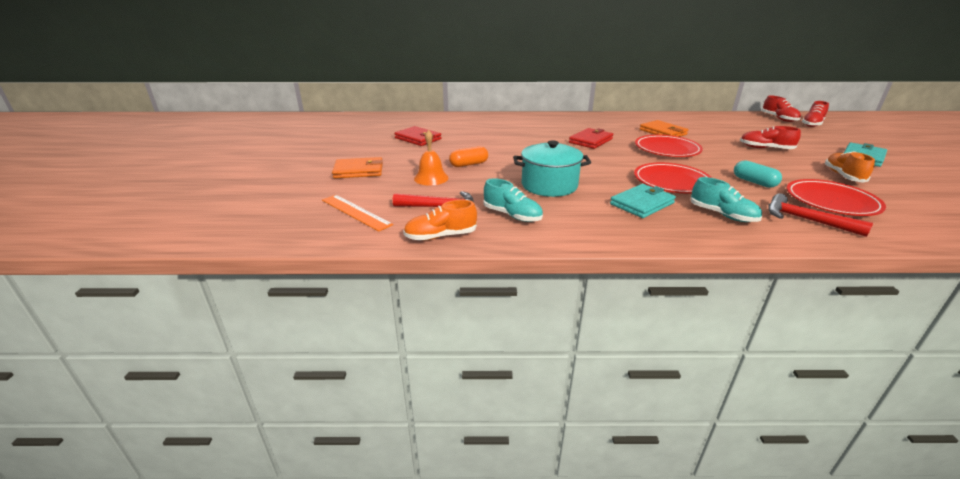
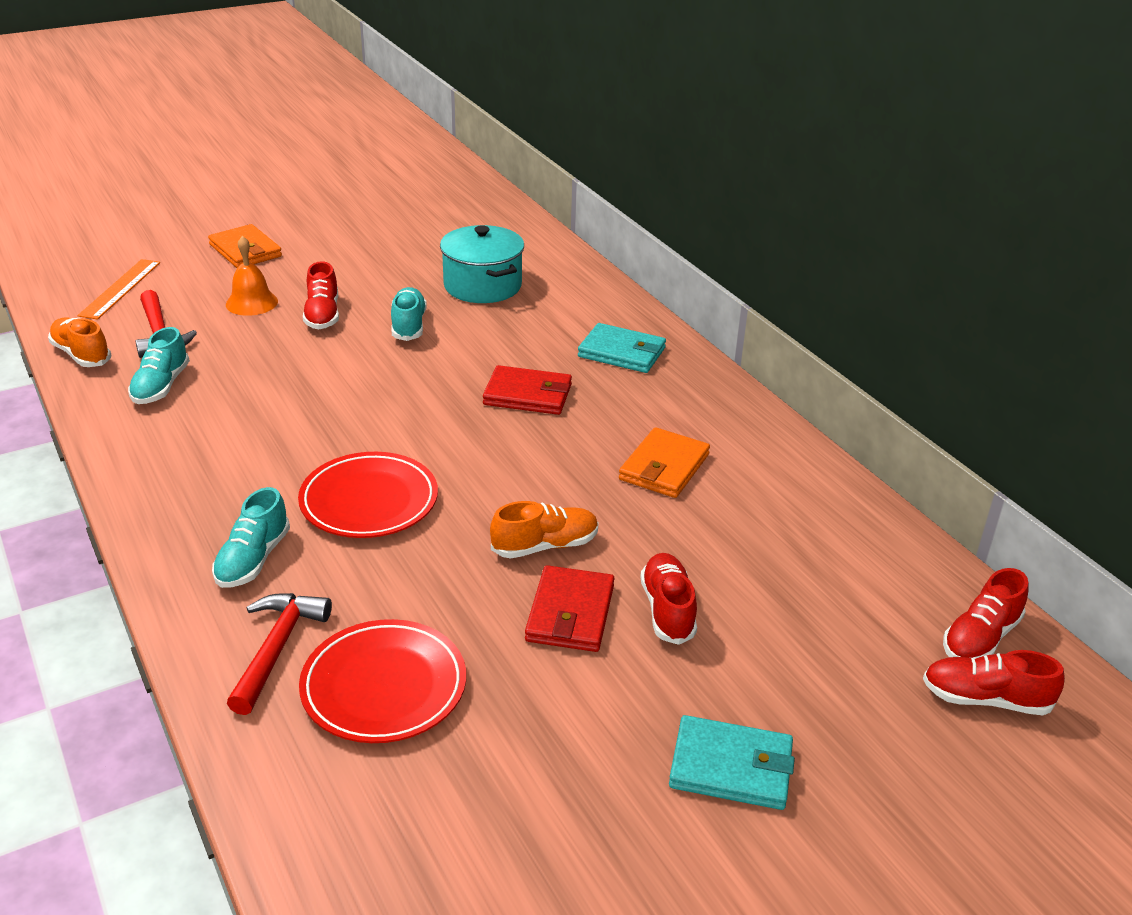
camera: 60 degrees right, 5 degrees up
red wallet [394,126,441,146] -> red wallet moved to [525,565,614,652]
orange capsule [449,146,488,167] -> red shoe [303,261,339,329]
turquoise pot [513,140,591,197] -> turquoise pot moved to [440,225,524,303]
turquoise wallet [610,184,676,218] -> turquoise wallet moved to [578,323,666,373]
red plate [635,135,703,157] -> none
turquoise capsule [734,160,782,188] -> none
orange shoe [824,151,875,183] -> orange shoe moved to [490,501,599,558]
none -> turquoise shoe [391,287,427,341]

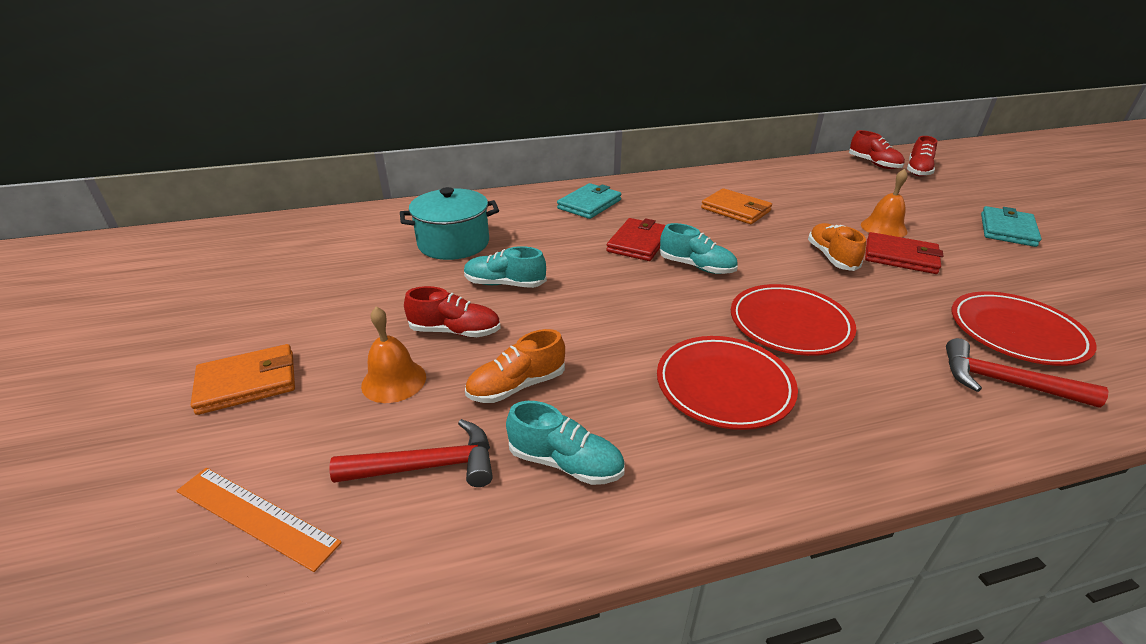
camera: 75 degrees left, 0 degrees up
orange shoe [48,317,111,367] -> orange shoe moved to [465,329,565,403]
turquoise shoe [212,487,290,588] -> turquoise shoe moved to [660,223,738,274]
red shoe [640,553,697,645] -> orange bell [861,169,908,237]
none -> red plate [657,336,798,430]

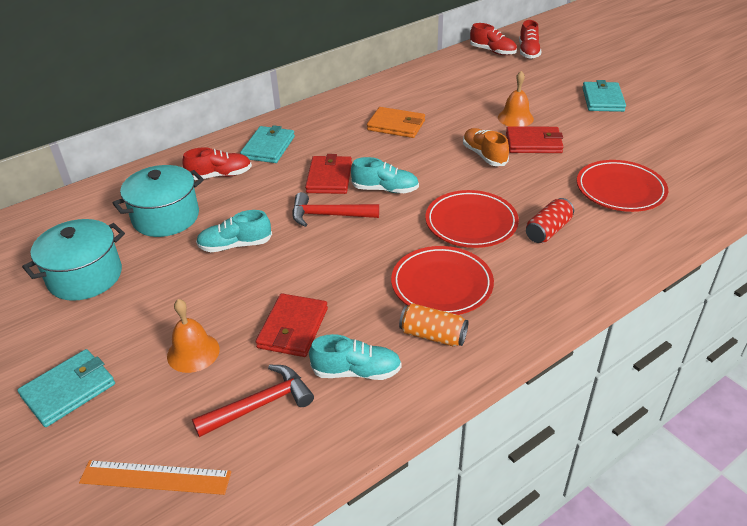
camera: 20 degrees left, 5 degrees up
orange wallet [191,344,295,415] -> turquoise wallet [17,349,115,427]
red shoe [404,286,501,337] -> red shoe moved to [182,147,252,180]
orange shoe [465,329,565,403] -> red wallet [256,293,328,357]
red hammer [946,338,1109,408] -> red hammer moved to [292,192,379,227]
none -> turquoise pot [22,219,125,301]
none -> orange can [399,303,469,346]
none -> red can [526,198,574,243]

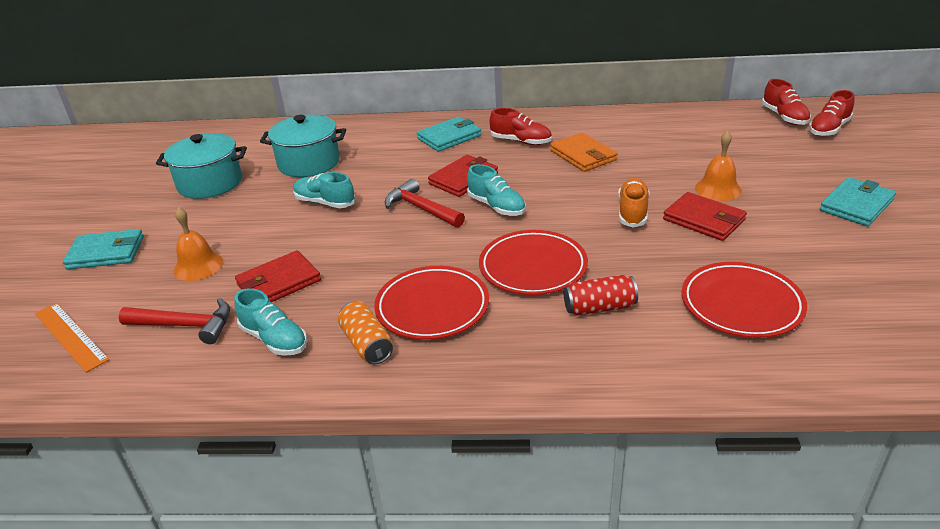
camera: 40 degrees right, 5 degrees down
red shoe [182,147,252,180] -> red shoe moved to [489,108,552,145]

